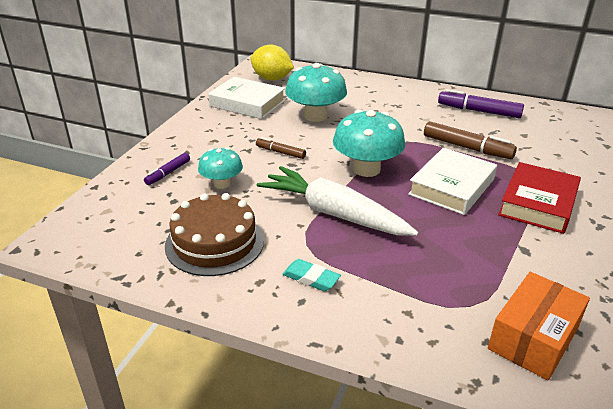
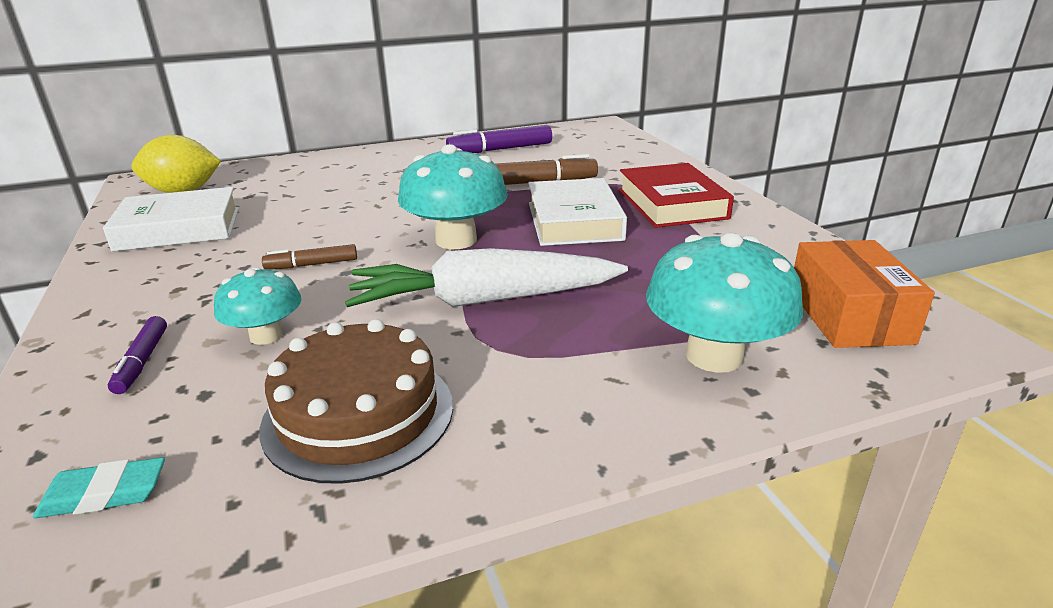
camera: 40 degrees left, 5 degrees down
turquoise eraser [282,259,341,291] -> turquoise eraser moved to [33,457,165,518]
turquoise mushroom [285,63,347,122] -> turquoise mushroom moved to [646,233,803,373]

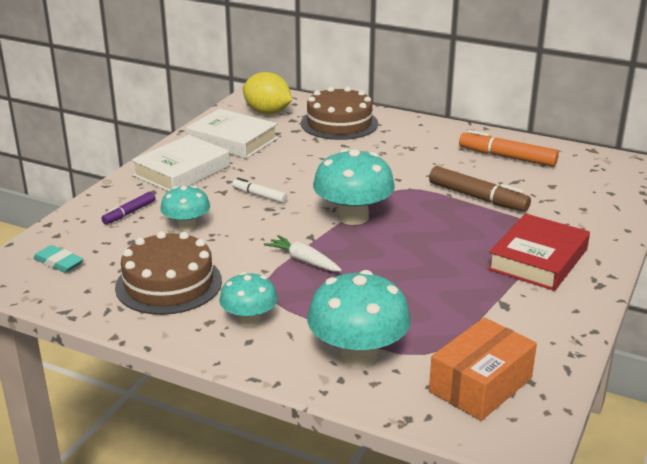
camera: 45 degrees right, 0 degrees up
brown marker [262,244,357,269] -> white marker [232,178,287,203]
white carrot [345,248,628,307] -> white carrot [264,235,342,271], size x0.48
purple marker [446,125,552,153] -> orange marker [459,130,559,167]
white book [528,178,627,246] -> white book moved to [131,135,230,191]
none -> turquoise mushroom [219,272,278,327]
none -> brown cake [301,87,378,140]

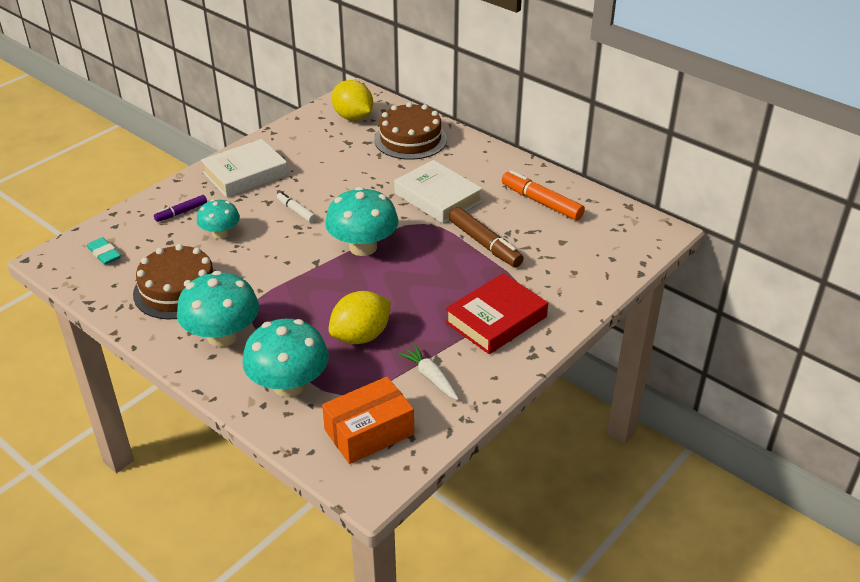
camera: 15 degrees right, 10 degrees up
white book [186,109,278,159] -> white book moved to [394,160,483,224]
turquoise mushroom [219,272,278,327] -> turquoise mushroom [177,271,259,347], size x1.67
white carrot [264,235,342,271] -> white carrot moved to [398,344,459,400]
none -> yellow lemon [329,291,391,344]

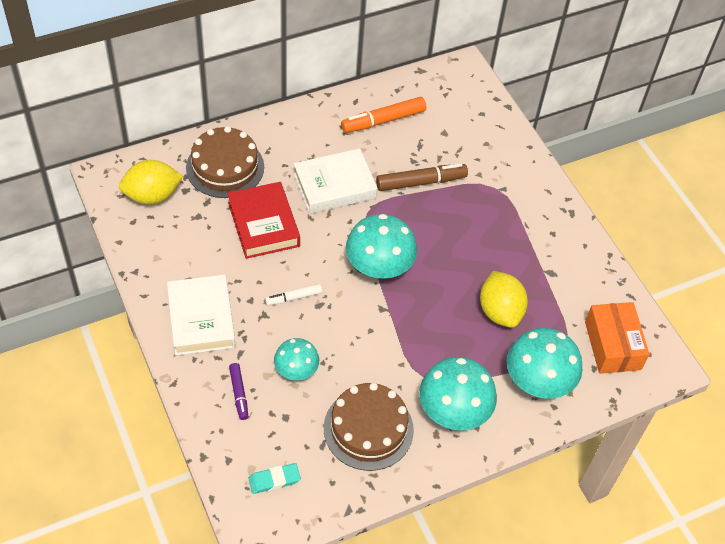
camera: 70 degrees left, 15 degrees up
white carrot [398,344,459,400] -> none
red book [445,273,548,354] -> red book moved to [227,182,300,259]

